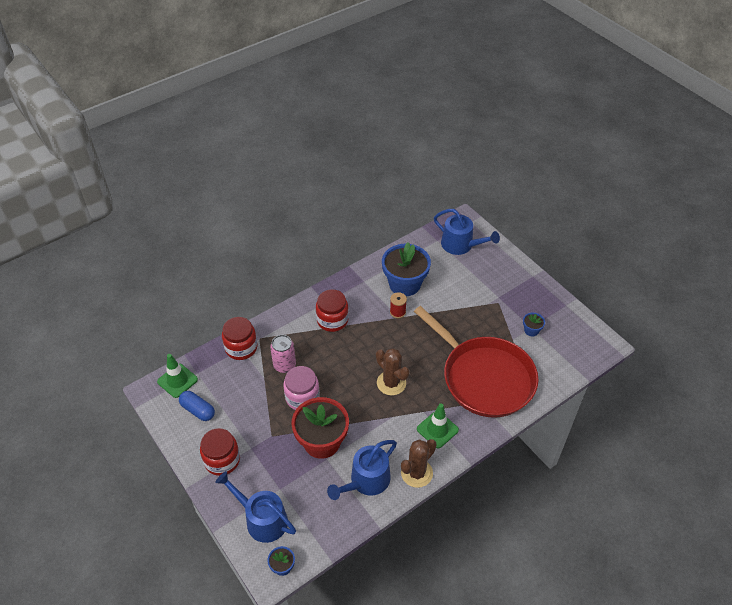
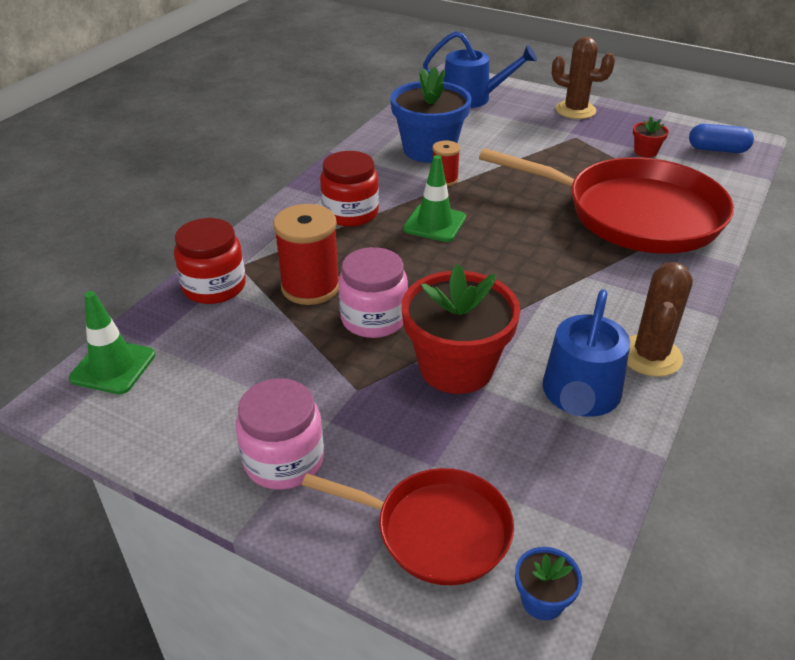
camera: 25 degrees left, 10 degrees down
blue capsule [179,391,215,421] -> blue capsule moved to [689,124,754,153]
red jar [200,428,240,476] -> pink jar [236,378,324,490]
blue watering can [215,471,296,543] -> red pan [302,468,514,585]
pink can [270,335,296,373] -> red spool [273,204,339,305]
brown cactus [376,348,410,395] -> brown cactus moved to [552,37,615,119]
green traffic cone [417,403,459,448] -> green traffic cone moved to [403,155,466,242]
blue flower pot [523,313,545,336] -> red flower pot [633,117,669,158]

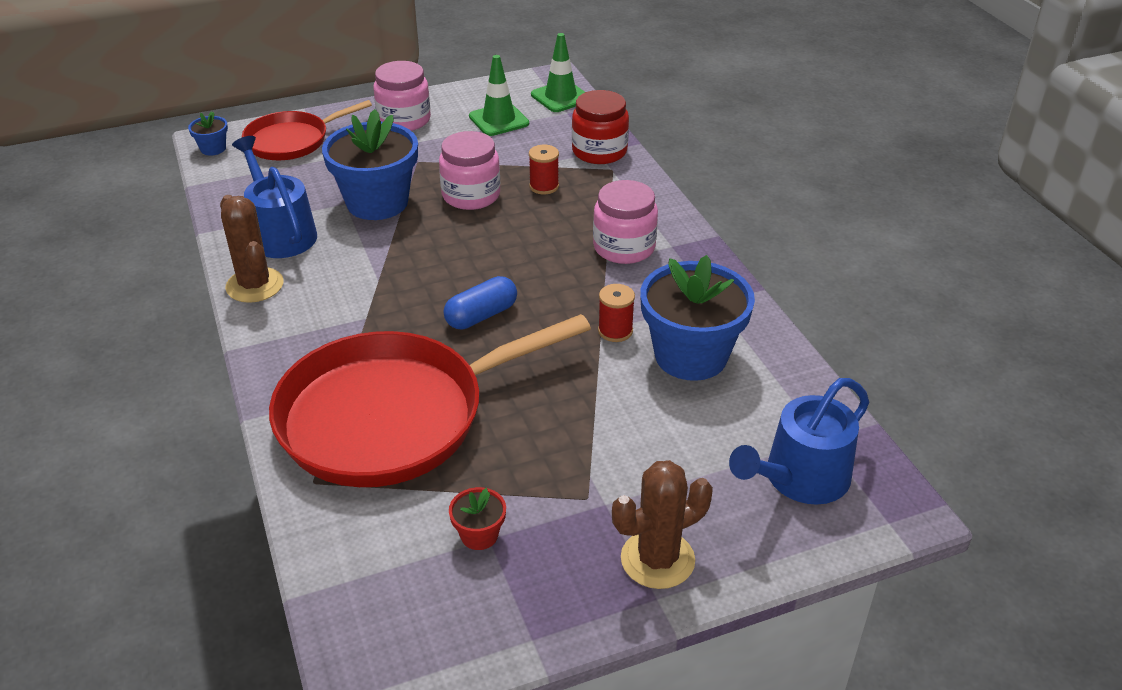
camera: 130 degrees right, 0 degrees up
red spool [273,204,339,305] -> red spool [529,145,559,194], size x0.55
red jar [320,151,379,227] -> pink jar [593,180,658,264]
red flower pot [402,264,521,394] -> blue flower pot [322,109,418,220]
green traffic cone [403,155,466,242] -> green traffic cone moved to [469,55,529,136]
blue capsule [689,124,754,153] -> blue capsule moved to [443,276,517,329]

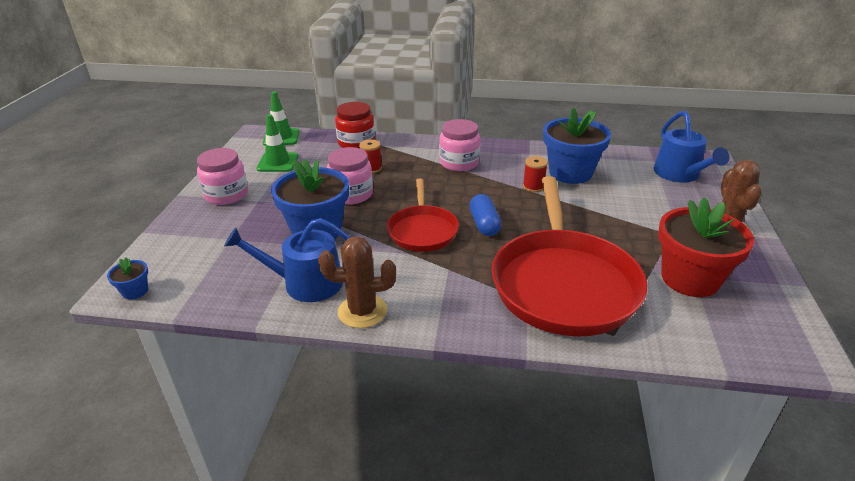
camera: 60 degrees left, 5 degrees down
red pan [242,100,372,160] -> red pan moved to [387,178,459,252]
red flower pot [449,487,506,550] -> red flower pot [658,197,754,297], size x2.29

